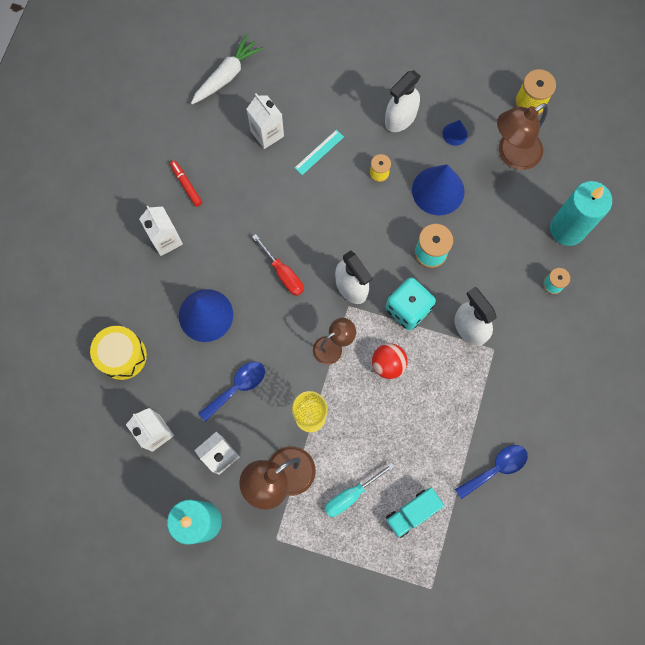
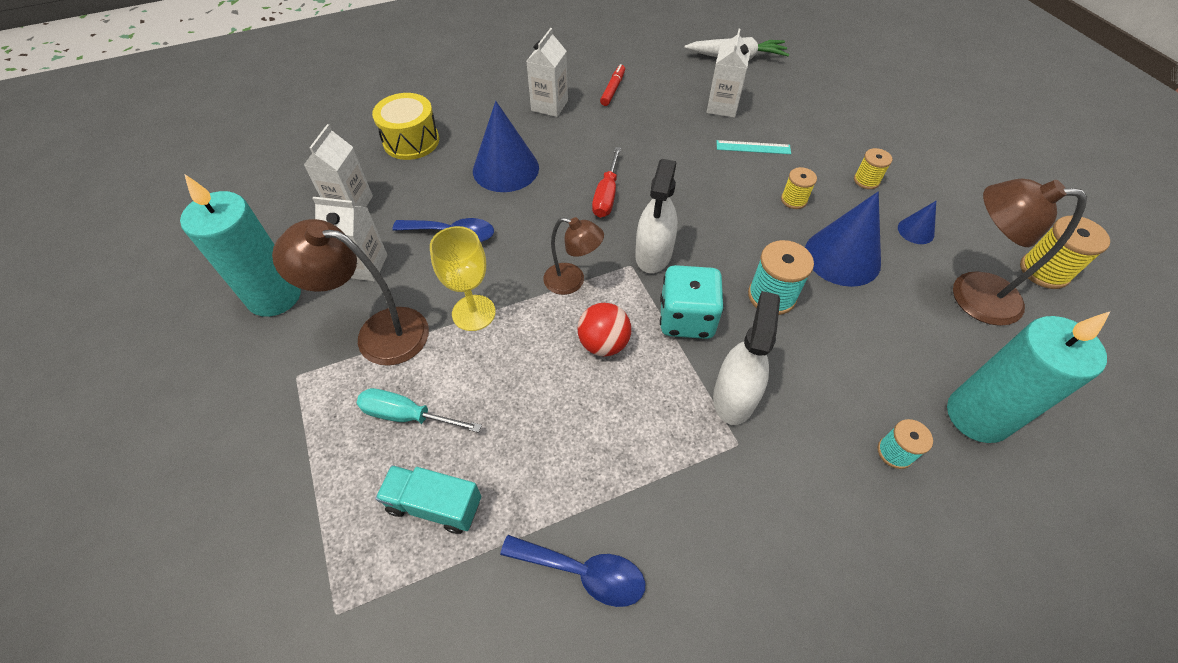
camera: 50 degrees right, 20 degrees down
white spray bottle [385,70,420,132] -> yellow spool [854,148,892,189]

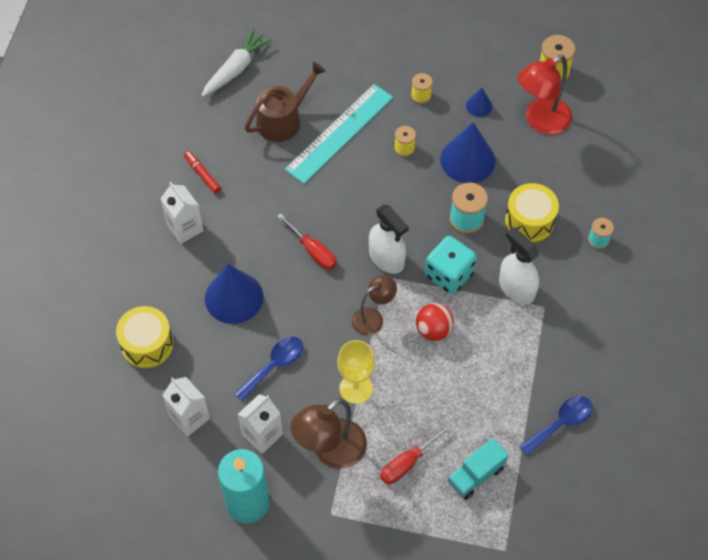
camera: 55 degrees left, 5 degrees up
turquoise screwdriver [357,388,482,433] -> red screwdriver [380,424,451,484]
white carton [707,29,751,118] -> brown watering can [245,62,326,142]
turquoise ruler [717,140,791,154] -> turquoise ruler [285,84,393,184], size x2.21
turquoise candle [947,311,1111,443] -> none
brown lamp [953,179,1087,326] -> red lamp [518,55,572,135]
none -> yellow drum [505,183,559,243]

